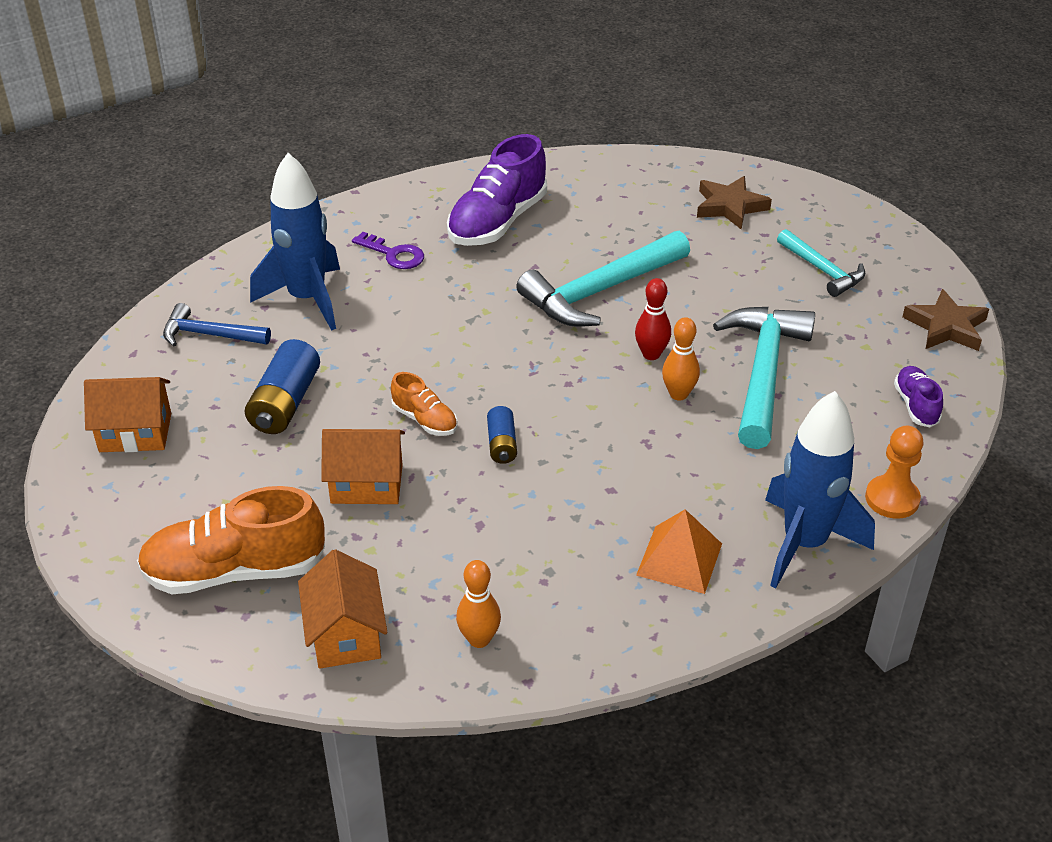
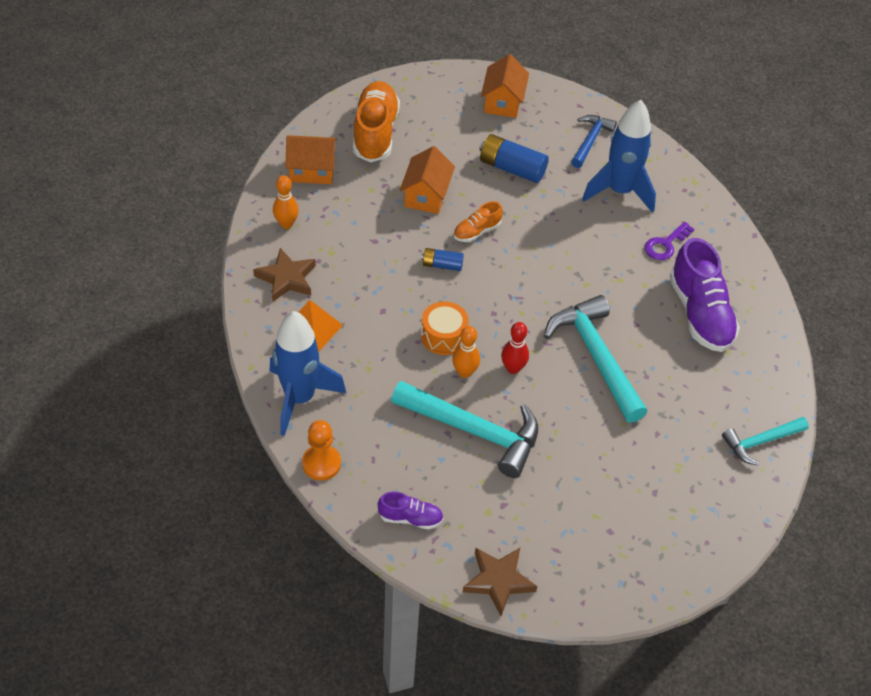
camera: 100 degrees right, 10 degrees up
purple shoe [447,134,547,246] -> purple shoe turned 150 degrees counterclockwise [669,238,740,352]
brown star [697,176,772,229] -> brown star moved to [253,248,316,302]
turquoise hammer [777,229,865,297] -> turquoise hammer moved to [722,417,809,465]
none -> orange drum [421,301,469,355]

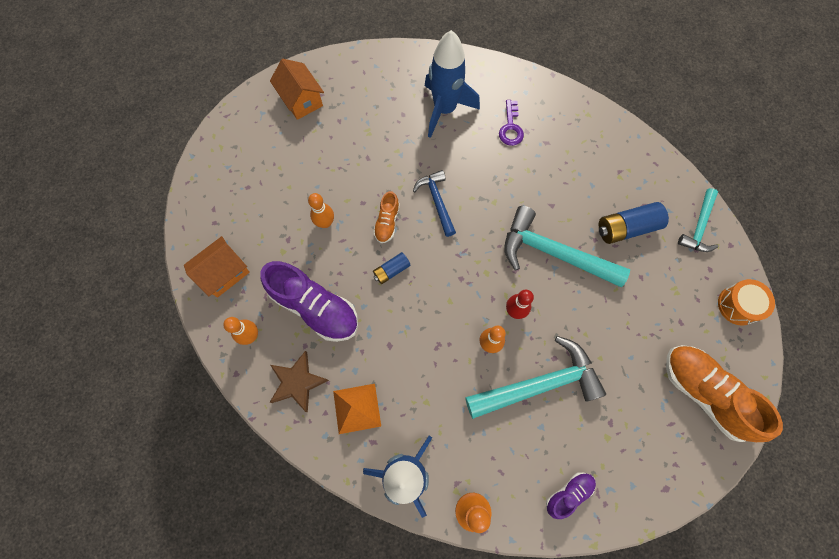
camera: 40 degrees left, 20 degrees up
orange shoe [353,81,400,162] -> orange shoe moved to [666,345,783,442]
orange house [400,146,455,214] -> orange bowling pin [308,193,334,228]
orange drum [421,301,469,355] -> orange drum moved to [718,279,775,325]
brown star [463,547,537,616] -> none
blue battery [480,134,549,183] -> blue battery moved to [599,202,669,244]
blue hammer [571,115,617,168] -> blue hammer moved to [413,170,456,237]
purple shoe [669,238,740,352] -> purple shoe moved to [261,261,358,342]

